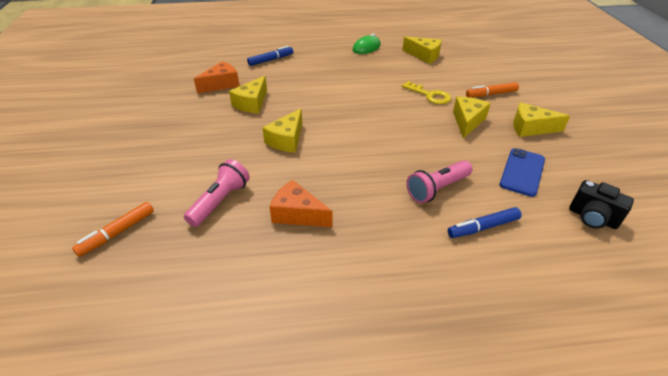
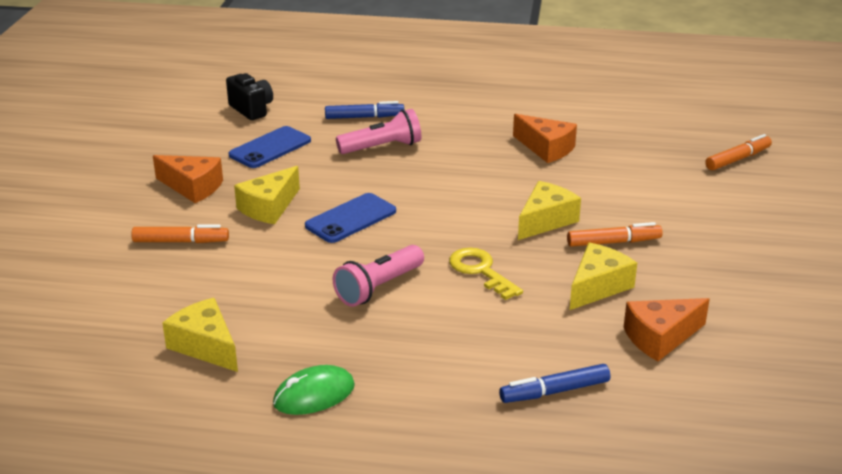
camera: 165 degrees left, 10 degrees down
pink flashlight [184,159,250,227] -> pink flashlight moved to [333,245,424,307]
yellow key [402,81,451,104] -> yellow key moved to [449,248,523,300]
yellow cheese [513,103,570,137] -> orange cheese [153,155,223,203]
none -> blue phone [305,193,396,243]
none -> orange marker [567,222,663,247]

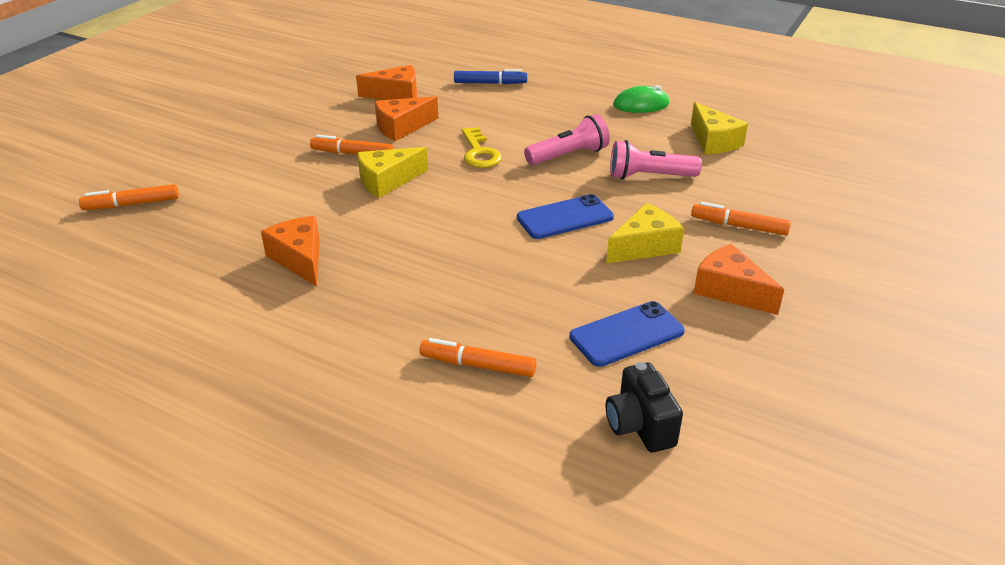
camera: 160 degrees left, 5 degrees up
blue marker [325,101,404,119] -> orange marker [420,338,536,377]
pink flashlight [336,109,421,154] -> pink flashlight moved to [610,140,702,179]
yellow cheese [570,243,637,310] -> orange cheese [375,96,438,141]

